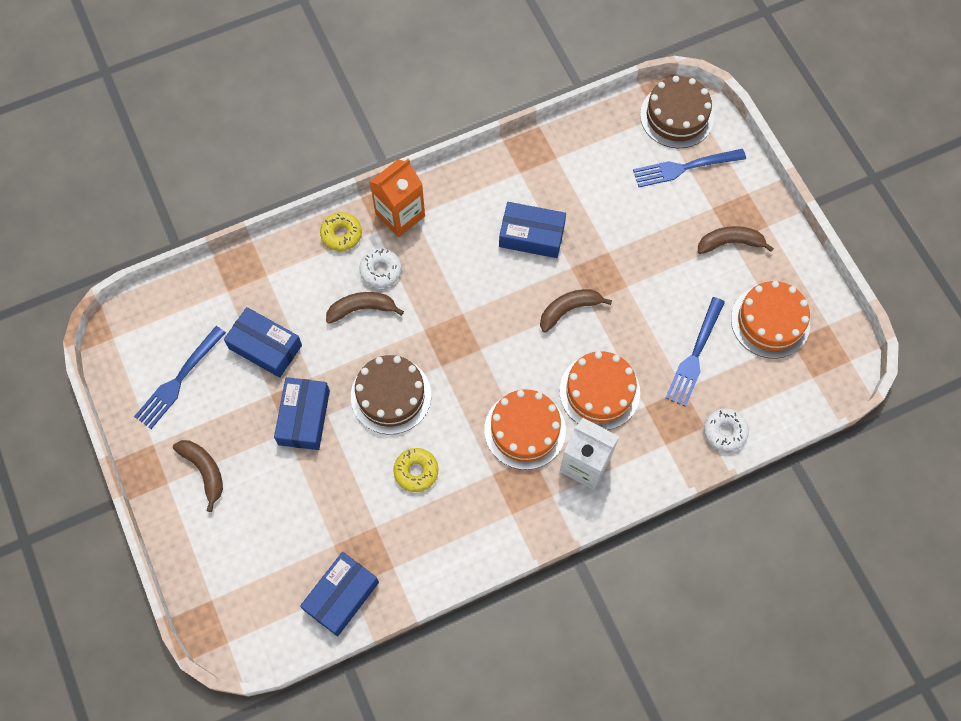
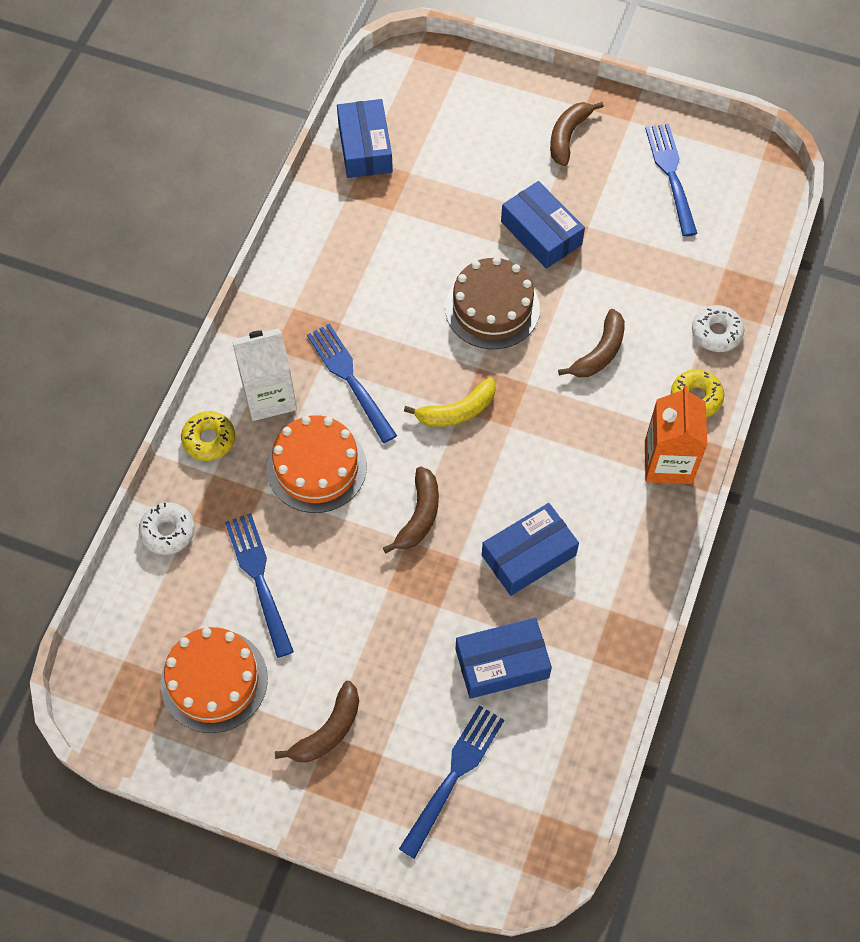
camera: 135 degrees right, 5 degrees down
brown banana [173,440,223,512] -> brown banana turned 105 degrees clockwise [550,102,604,166]
blue box [224,307,302,378] -> blue box moved to [456,618,552,699]
white donut [359,248,402,288] -> white donut moved to [692,305,744,352]
yellow donut [393,448,438,492] -> yellow donut moved to [181,411,235,461]
orange cake [484,390,566,470] -> blue fork [307,324,397,443]
brown cake [640,76,714,148] -> none
none -> yellow banana [404,377,496,427]

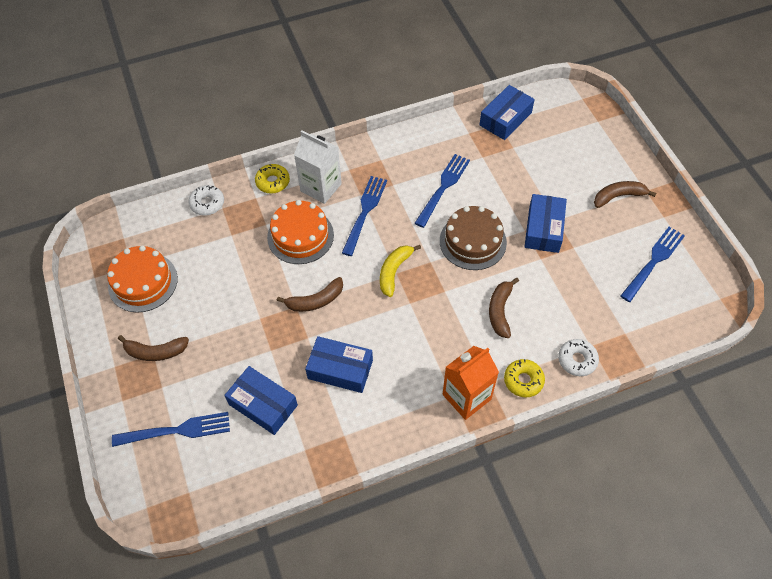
camera: 50 degrees right, 5 degrees down
blue fork [225,513,294,658] -> blue fork moved to [415,154,470,228]
yellow banana [404,377,496,427] -> yellow banana turned 90 degrees clockwise [380,245,421,297]
brown banana [558,309,625,377] -> brown banana turned 105 degrees clockwise [489,278,519,338]

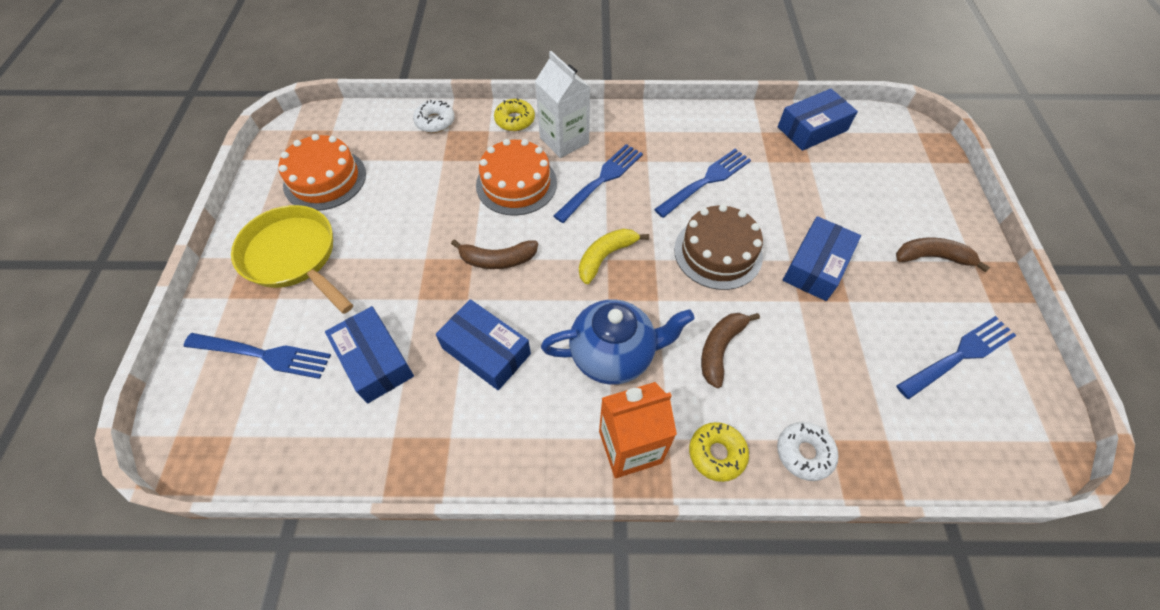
camera: 20 degrees right, 0 degrees up
brown banana [118,335,189,361] -> yellow pan [231,205,353,314]
none -> blue teapot [541,299,694,385]

